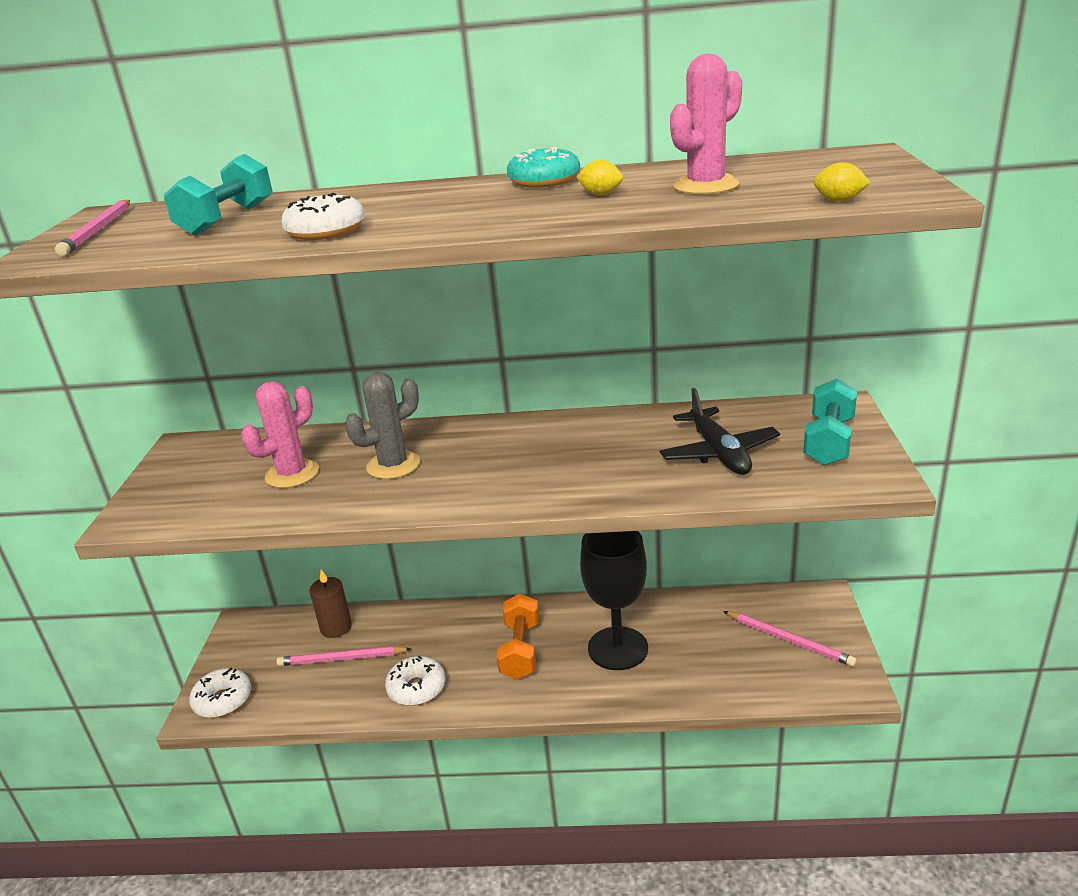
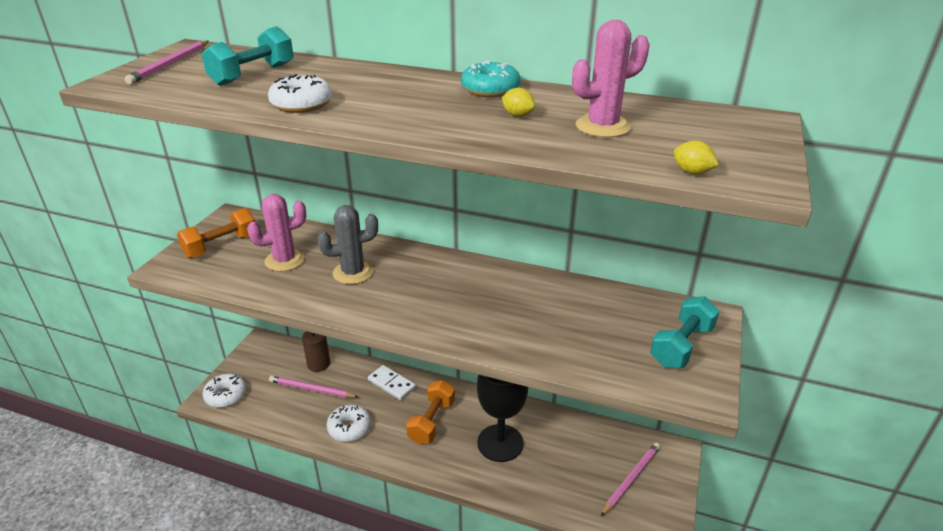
camera: 15 degrees right, 5 degrees up
black plane [660,388,780,475] -> none
pink pencil [724,611,857,667] -> pink pencil turned 105 degrees counterclockwise [601,442,660,516]
none -> orange dumbbell [177,208,255,258]
none -> white domino [368,365,416,400]

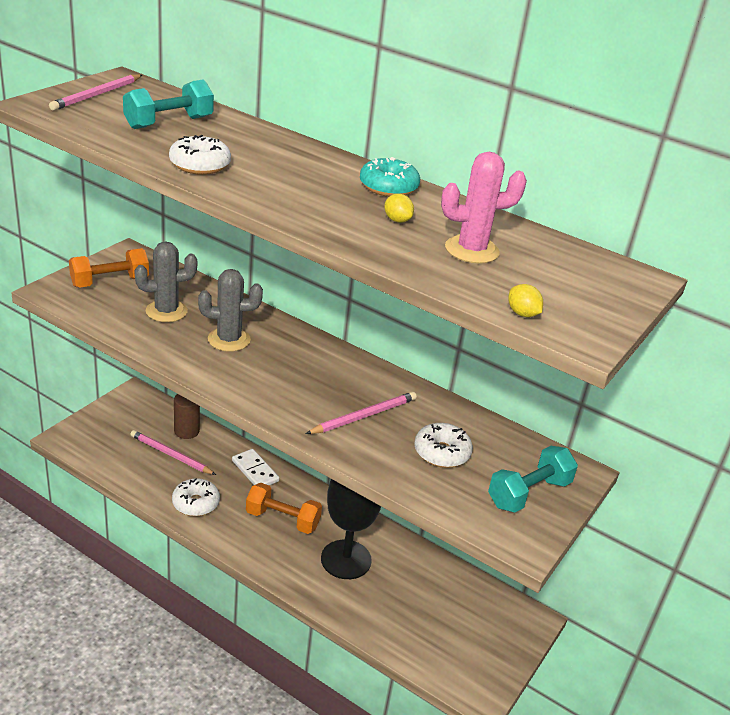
camera: 10 degrees right, 0 degrees up
white donut [203,374,246,408] -> white donut moved to [414,423,473,468]
pink cactus [247,194,306,272] -> grey cactus [134,241,197,322]
orange dumbbell [406,380,455,445] -> orange dumbbell turned 75 degrees clockwise [246,483,322,534]
pink pencil [601,442,660,516] -> pink pencil moved to [306,392,417,434]

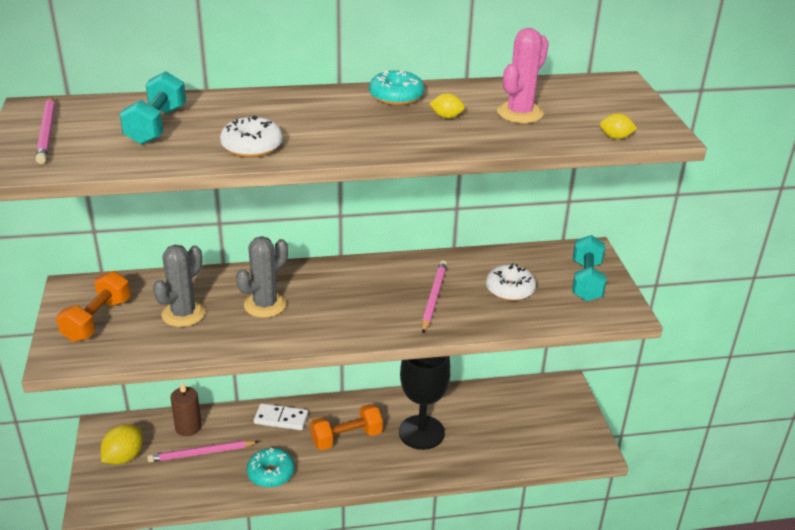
camera: 40 degrees left, 0 degrees up
white donut [172,478,220,516] -> turquoise donut [247,448,294,488]
none -> yellow lemon [101,424,143,465]

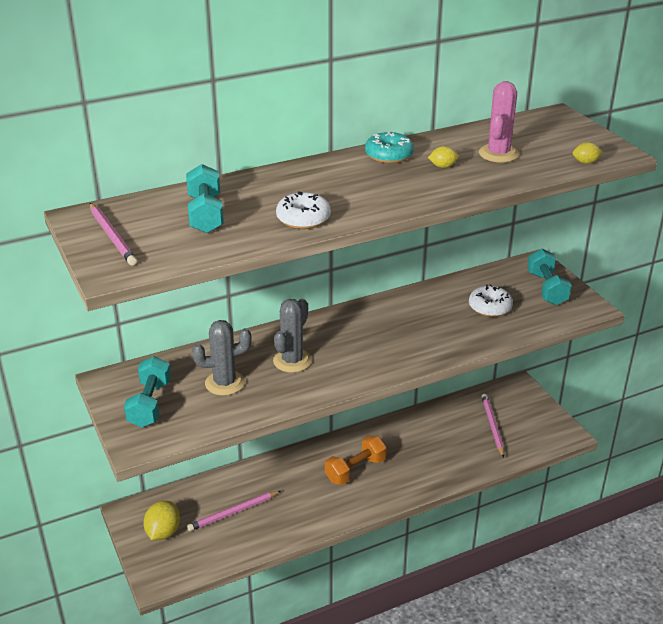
camera: 15 degrees left, 0 degrees up
orange dumbbell [56,271,131,342] -> turquoise dumbbell [124,356,171,428]
grey cactus [153,245,205,327] -> grey cactus turned 60 degrees clockwise [192,320,252,396]
brown candle [170,382,202,436] -> none
turquoise donut [247,448,294,488] -> none
white domino [254,403,308,430] -> none
black goblet [399,356,451,450] -> none
pink pencil [422,260,447,333] -> pink pencil moved to [481,394,504,458]

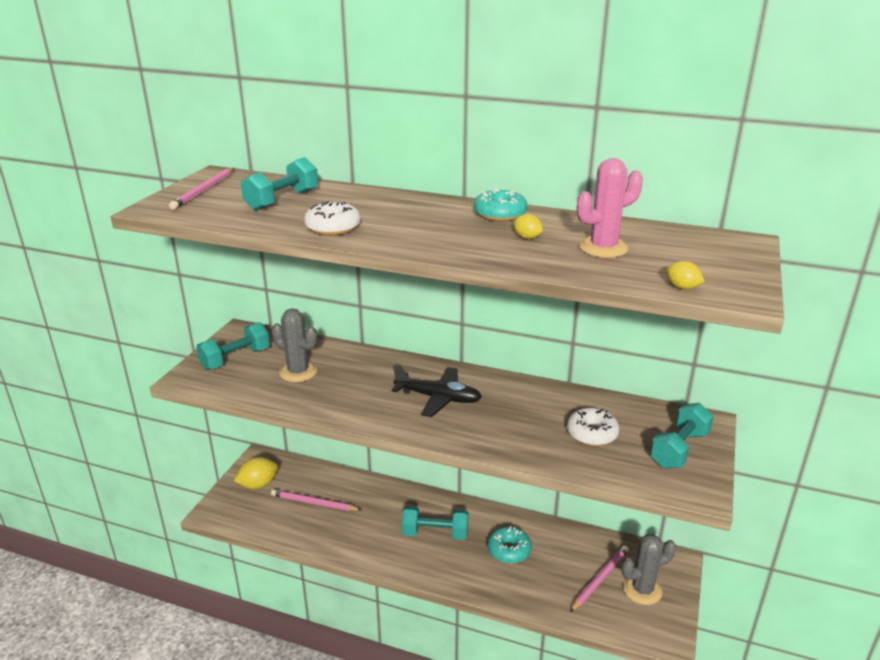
camera: 45 degrees right, 5 degrees down
grey cactus [273,298,312,373] -> grey cactus moved to [621,534,676,605]
orange dumbbell [325,435,387,485] -> turquoise dumbbell [402,506,468,540]
none -> black plane [391,365,482,417]
none -> turquoise donut [488,526,532,563]

